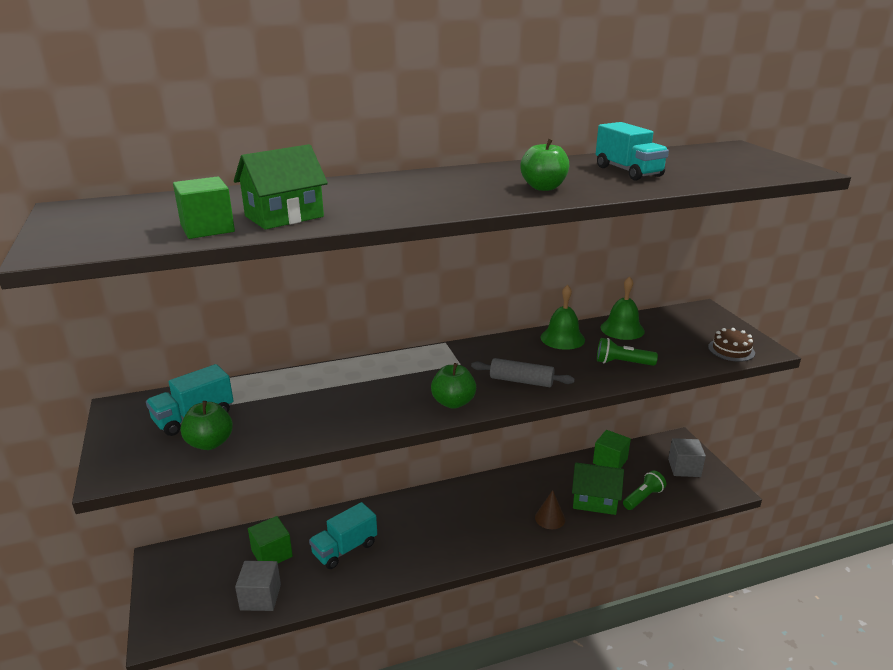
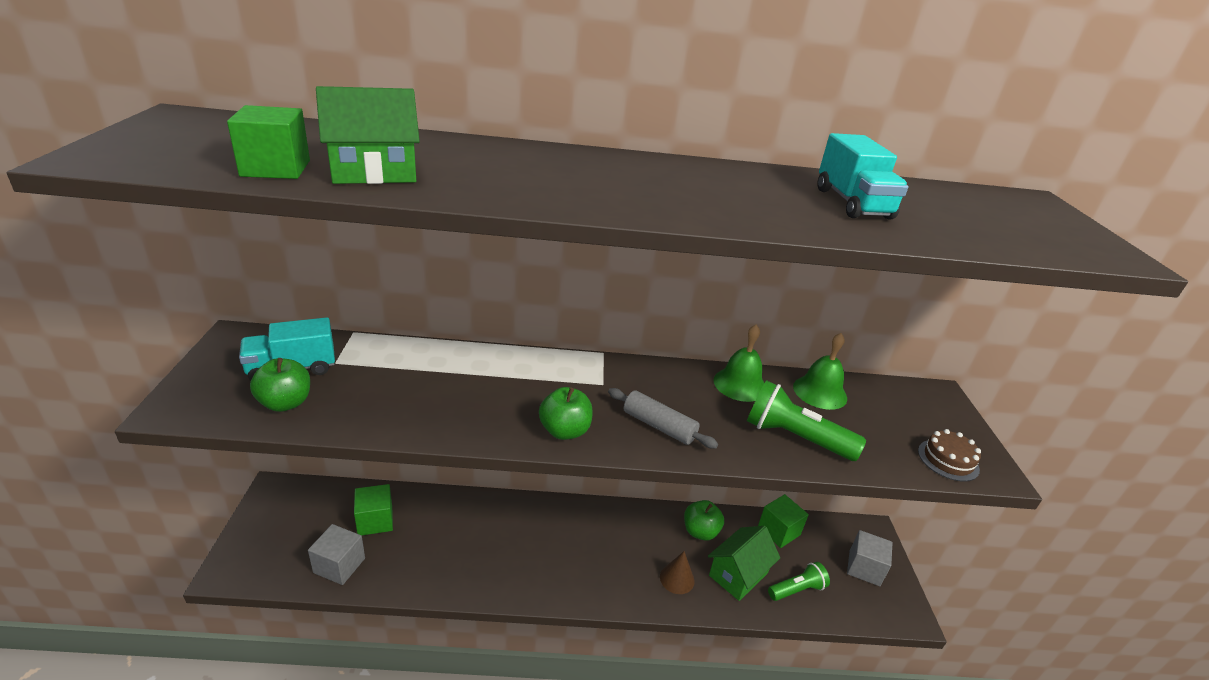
camera: 15 degrees right, 5 degrees up
turquoise truck [309,502,377,569] -> none
green apple [520,139,569,191] -> green apple moved to [684,500,724,541]
green house [572,462,624,515] -> green house turned 75 degrees counterclockwise [708,526,780,601]
green flashlight [597,338,658,366] -> green flashlight [747,380,866,461], size x1.52

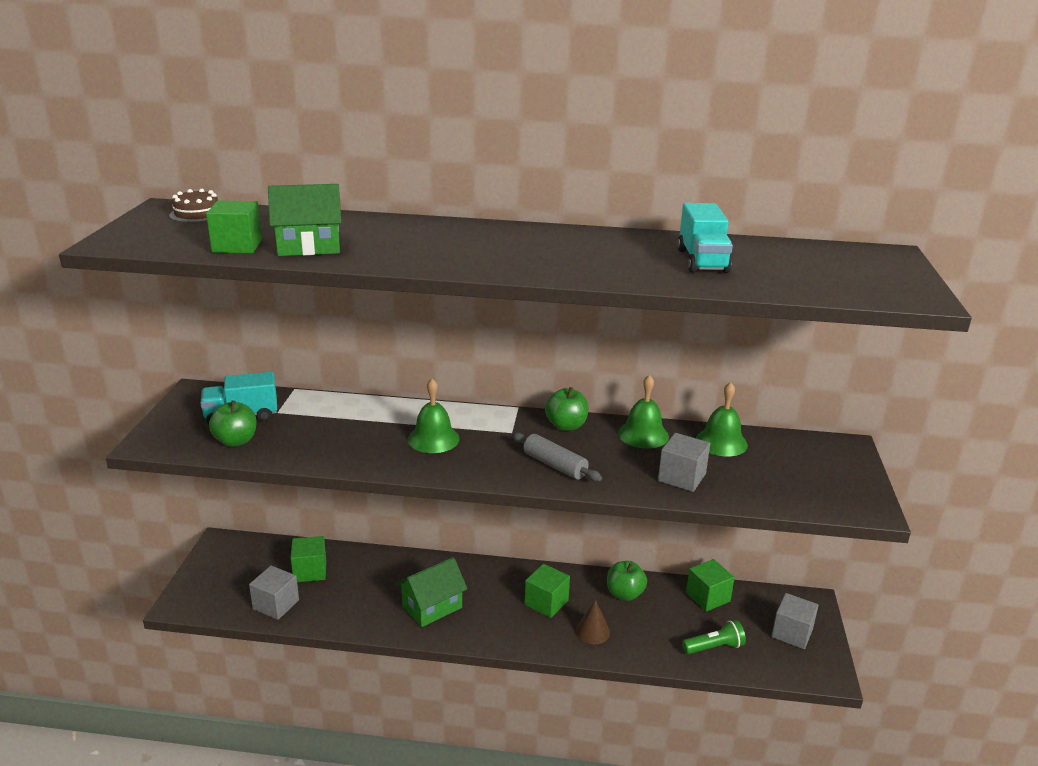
camera: 10 degrees right, 5 degrees down
green apple [539,387,592,440] -> green apple moved to [545,387,589,431]
green house [708,526,780,601] -> green house moved to [396,557,467,627]
green flashlight [747,380,866,461] -> grey cube [658,433,710,492]
brown cake [918,429,981,481] -> brown cake moved to [169,189,218,223]
none -> green bell [408,378,460,453]
none -> green cube [525,564,570,618]

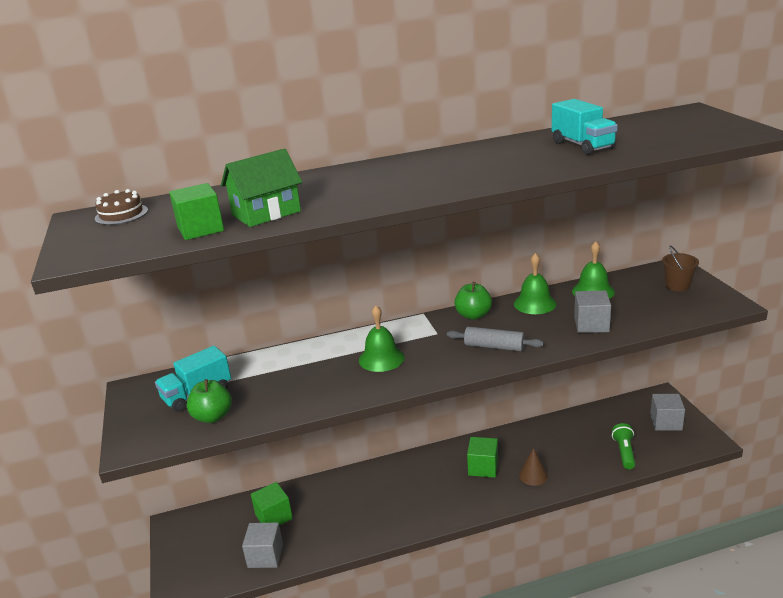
camera: 20 degrees left, 0 degrees up
green house [396,557,467,627] -> none
green apple [607,561,647,601] -> none
green flashlight [682,620,746,654] -> green flashlight turned 45 degrees counterclockwise [612,423,635,469]
green cube [686,559,735,612] -> none
none -> brown bucket [662,245,699,292]

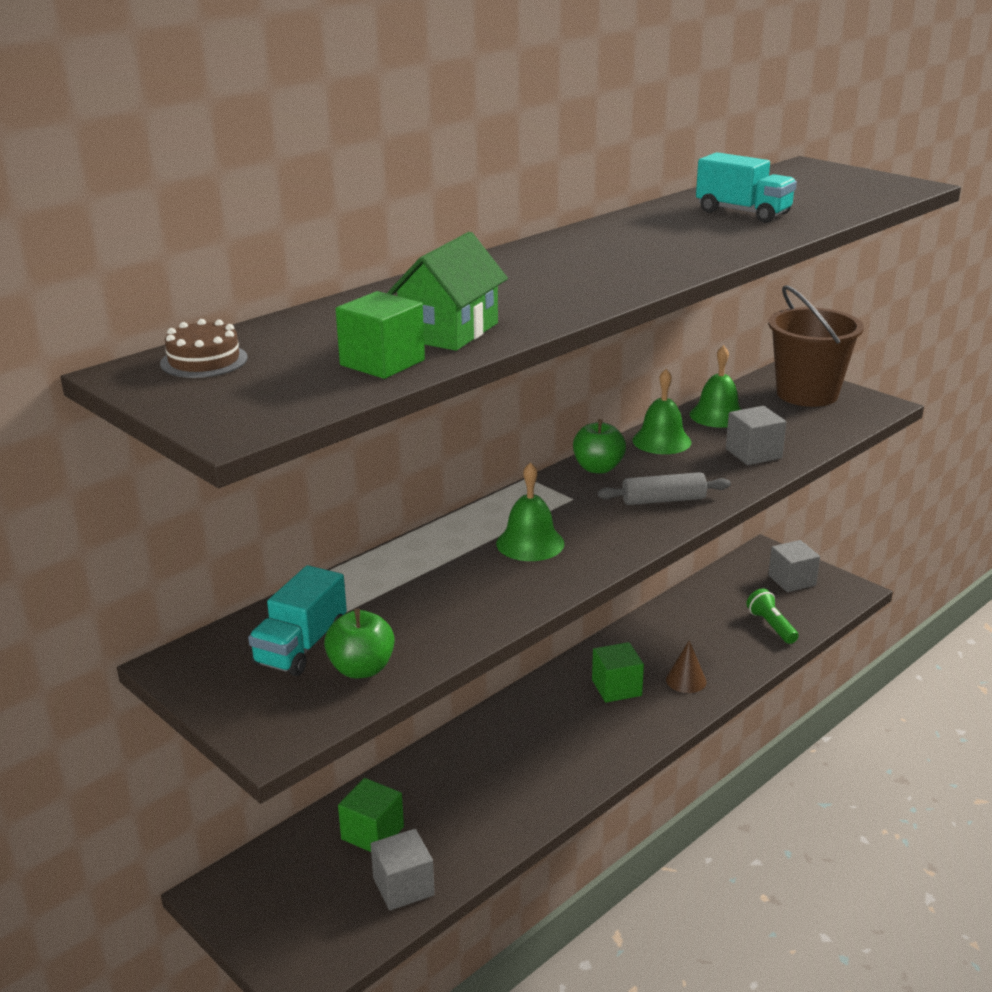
camera: 30 degrees left, 0 degrees up
brown bucket [662,245,699,292] -> brown bucket [768,285,864,407], size x2.04

